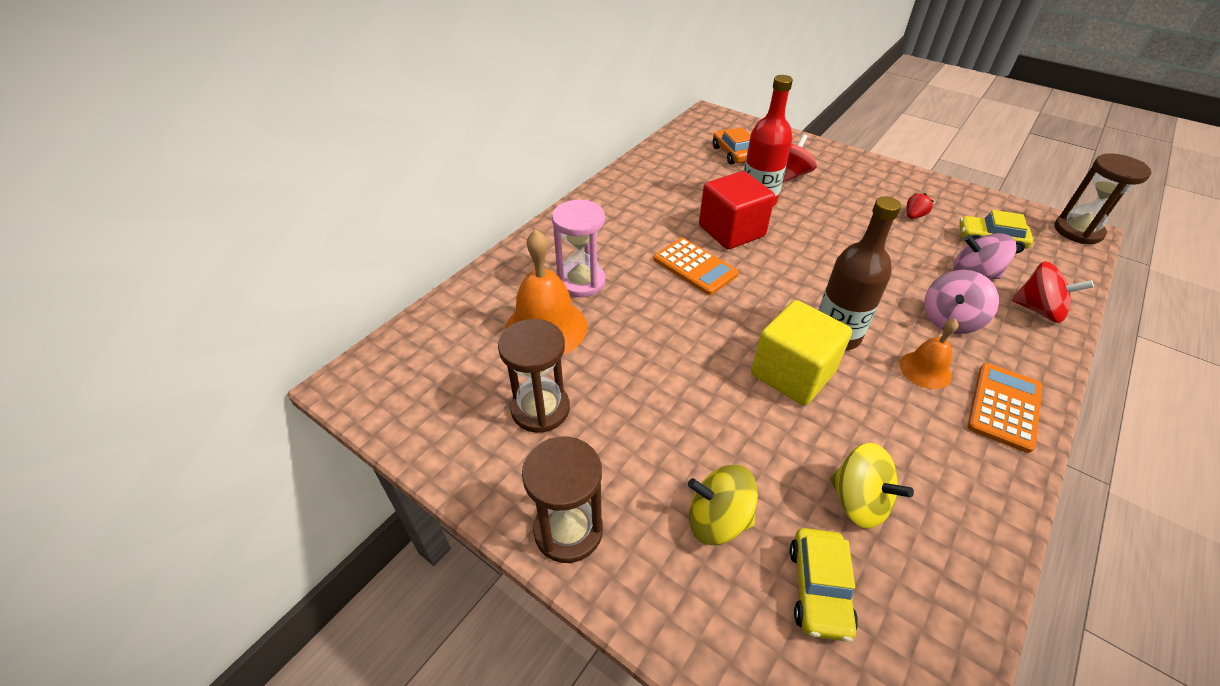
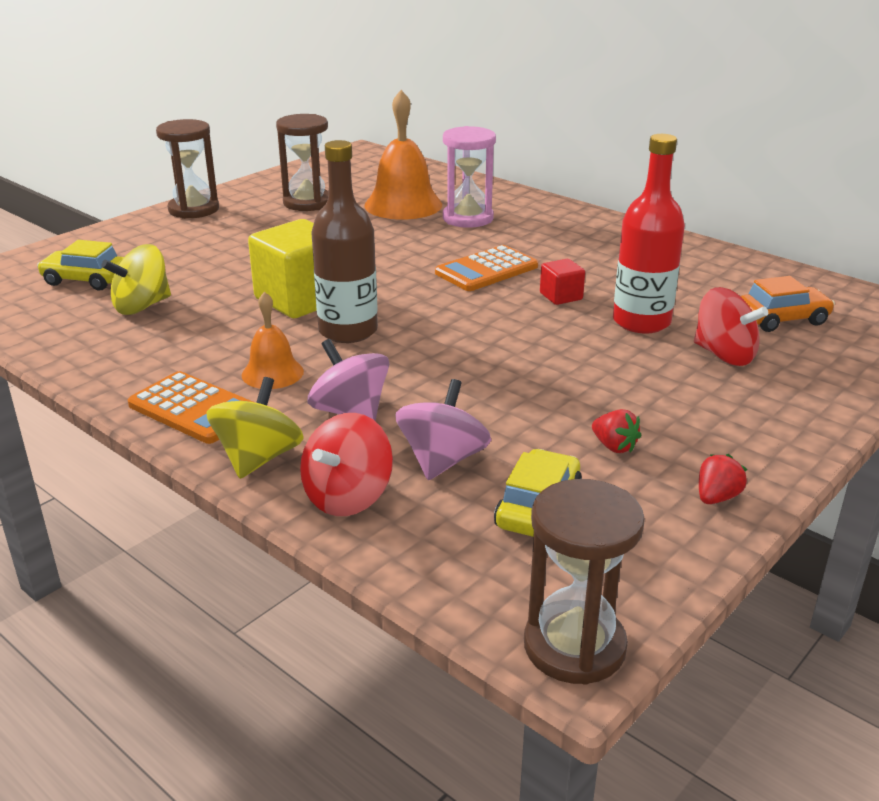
camera: 95 degrees right, 15 degrees down
yellow spinning top [688,465,758,545] -> yellow spinning top moved to [206,377,304,479]
red cube [699,171,775,249] -> red cube [540,259,585,305], size x0.48
none -> red strawberry [699,454,747,504]

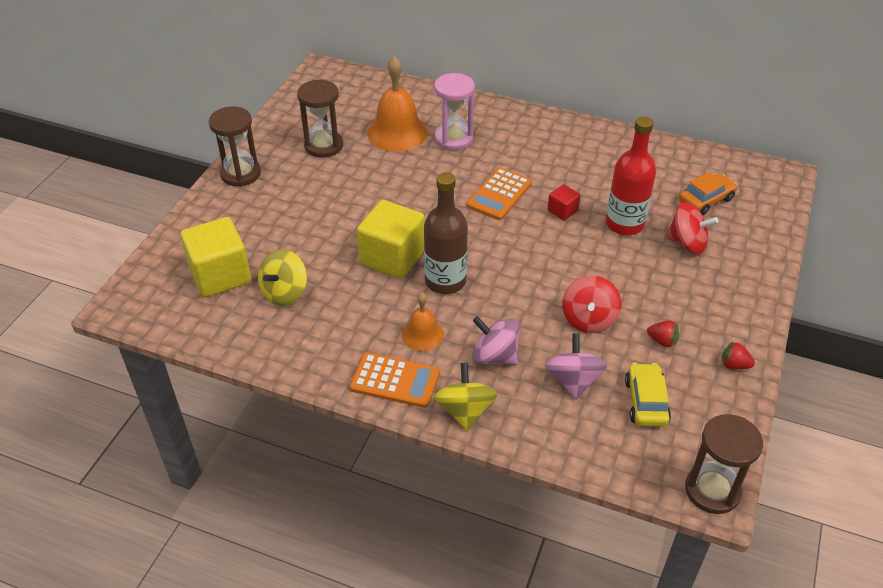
camera: 20 degrees left, 15 degrees up
yellow car [37,240,124,291] -> yellow cube [180,217,251,297]
red spinning top [300,413,393,516] -> red spinning top moved to [562,275,621,333]
red strawberry [699,454,747,504] -> red strawberry turned 90 degrees counterclockwise [722,341,755,369]

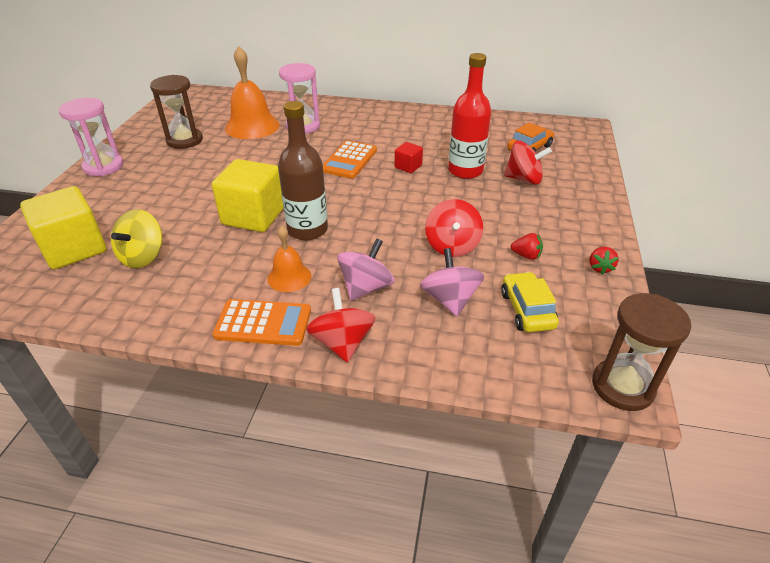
camera: 10 degrees left, 5 degrees down
brown hourglass [208,107,261,187] -> pink hourglass [59,98,123,176]
yellow spinning top [434,363,497,431] -> red spinning top [306,288,376,363]
pink spinning top [472,316,520,365] -> pink spinning top turned 105 degrees clockwise [337,238,394,301]
red strawberry [722,341,755,369] -> red strawberry turned 90 degrees counterclockwise [589,247,619,274]

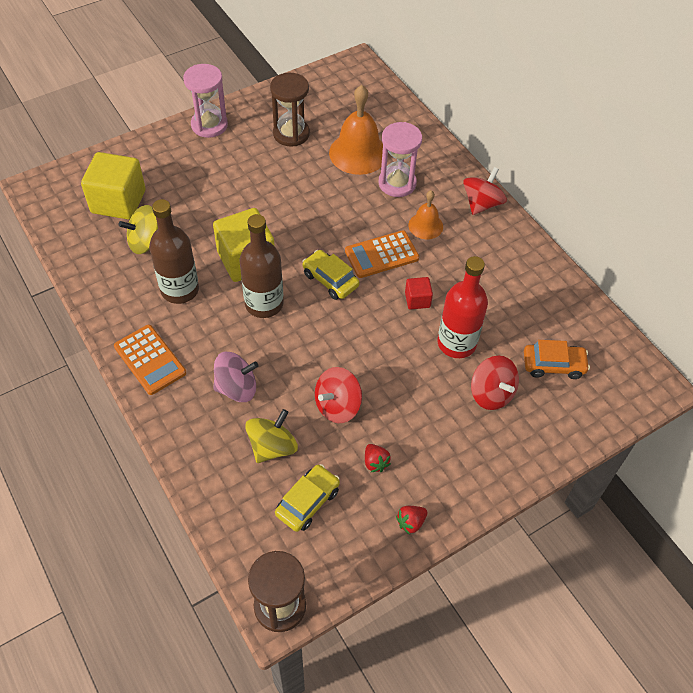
camera: 45 degrees right, 15 degrees up
orange bell [268,226,311,292] -> orange bell moved to [408,190,443,239]
red spinning top [306,288,376,363] -> red spinning top moved to [463,167,507,215]
pink spinning top [420,248,484,316] -> yellow spinning top [245,409,298,463]
none -> brown bottle [149,199,199,304]
none -> yellow car [302,250,359,300]

